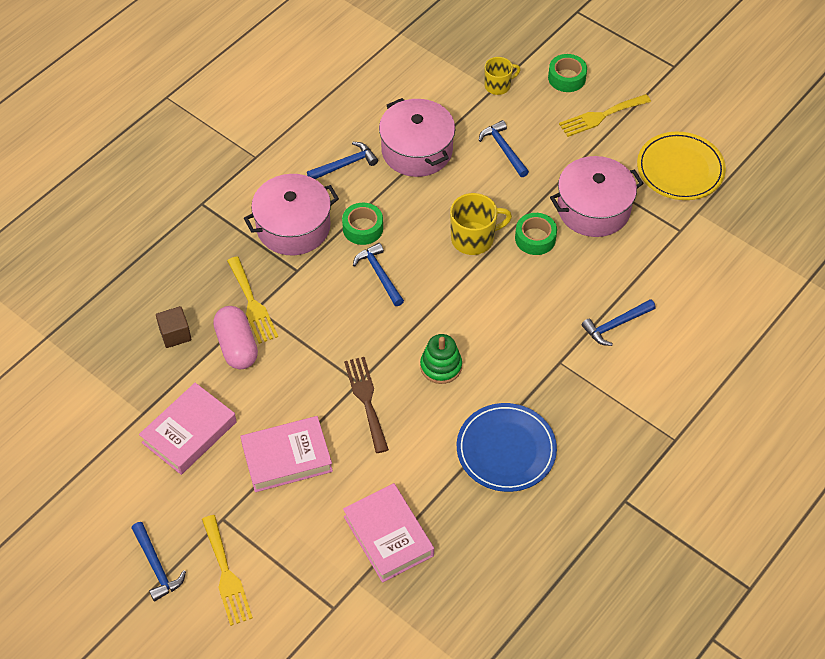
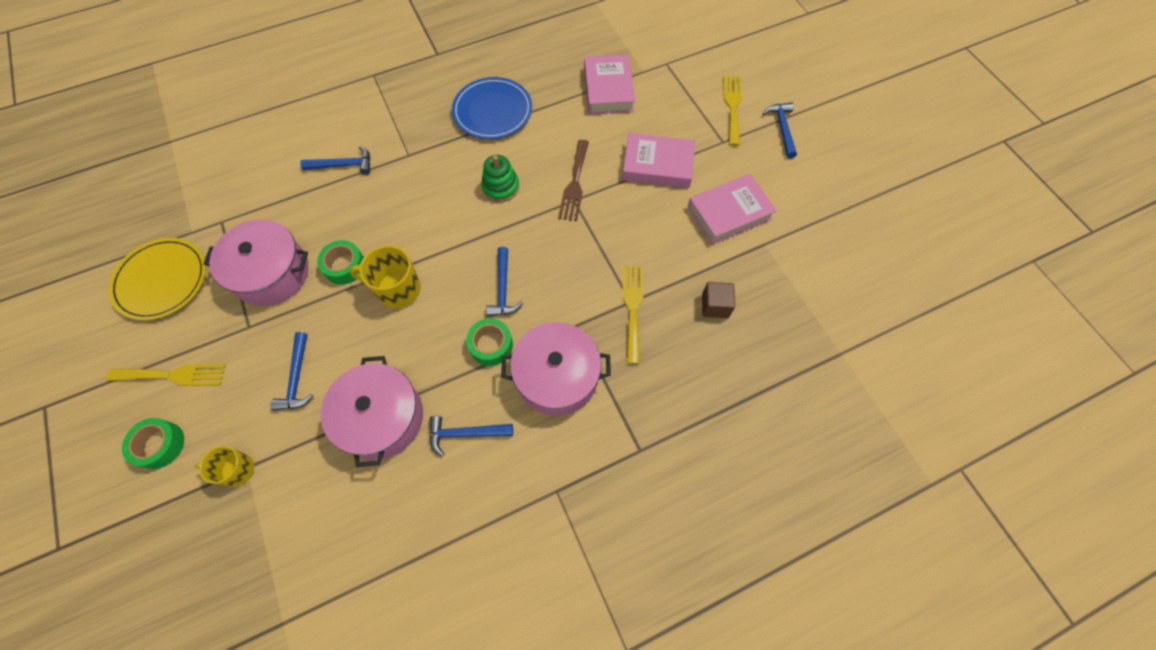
camera: 155 degrees left, 10 degrees up
pink capsule [213,306,258,369] -> none

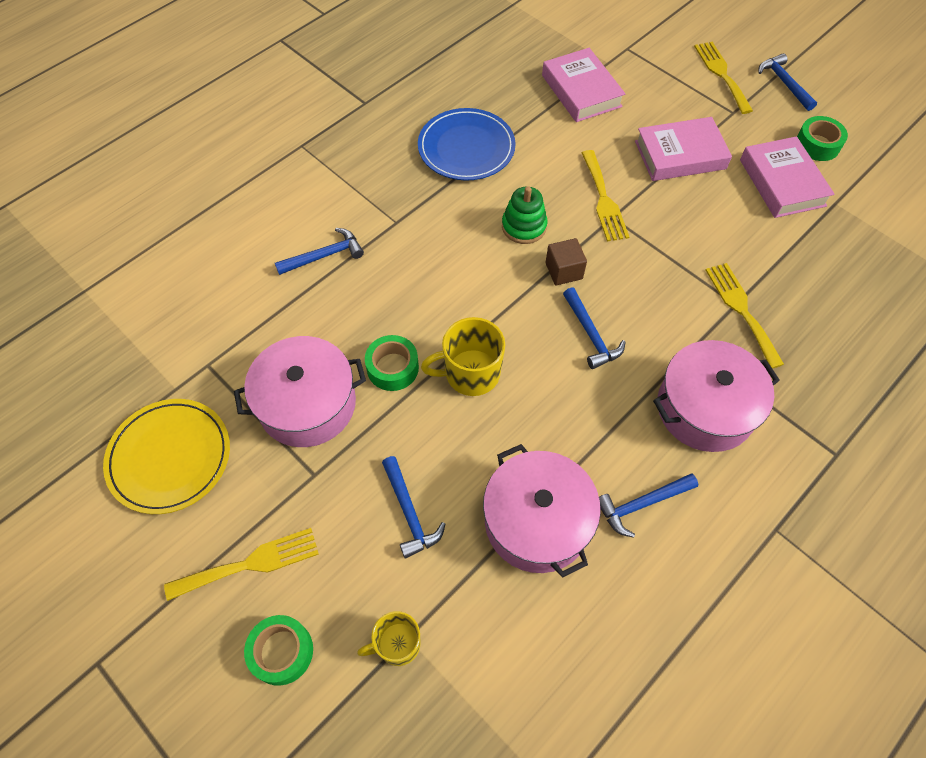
camera: 20 degrees left, 5 degrees down
green tape [466,318,513,366] -> green tape moved to [797,116,848,161]
brown fork [558,140,589,221] -> yellow fork [582,150,629,242]
pink book [687,174,777,245] -> pink book turned 60 degrees counterclockwise [740,136,835,218]
brown cube [702,282,735,318] -> brown cube moved to [546,238,587,285]

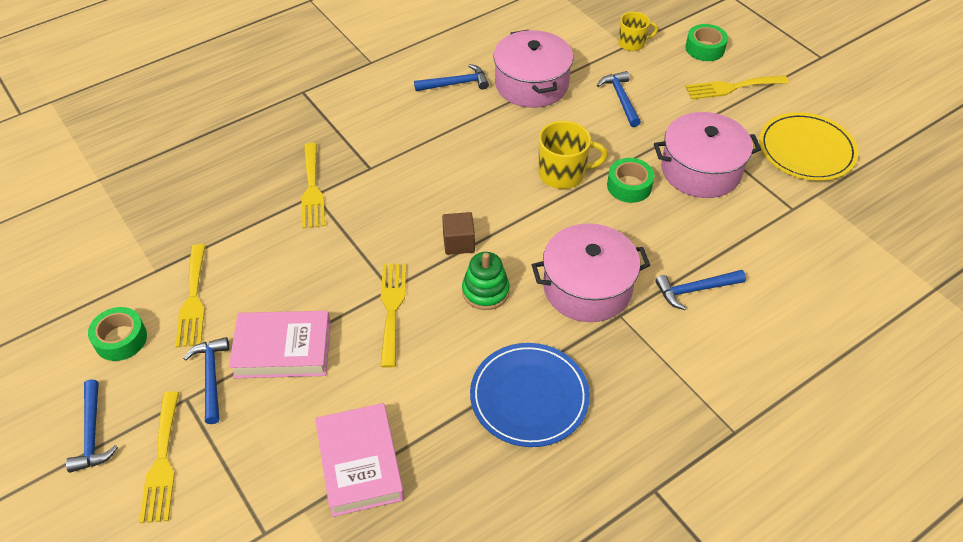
camera: 170 degrees left, 10 degrees down
blue hammer [563,287,626,369] -> blue hammer moved to [183,337,229,424]
pink pot [653,340,780,452] -> pink pot moved to [532,223,650,322]
pink book [740,136,835,218] -> yellow fork [175,244,206,347]

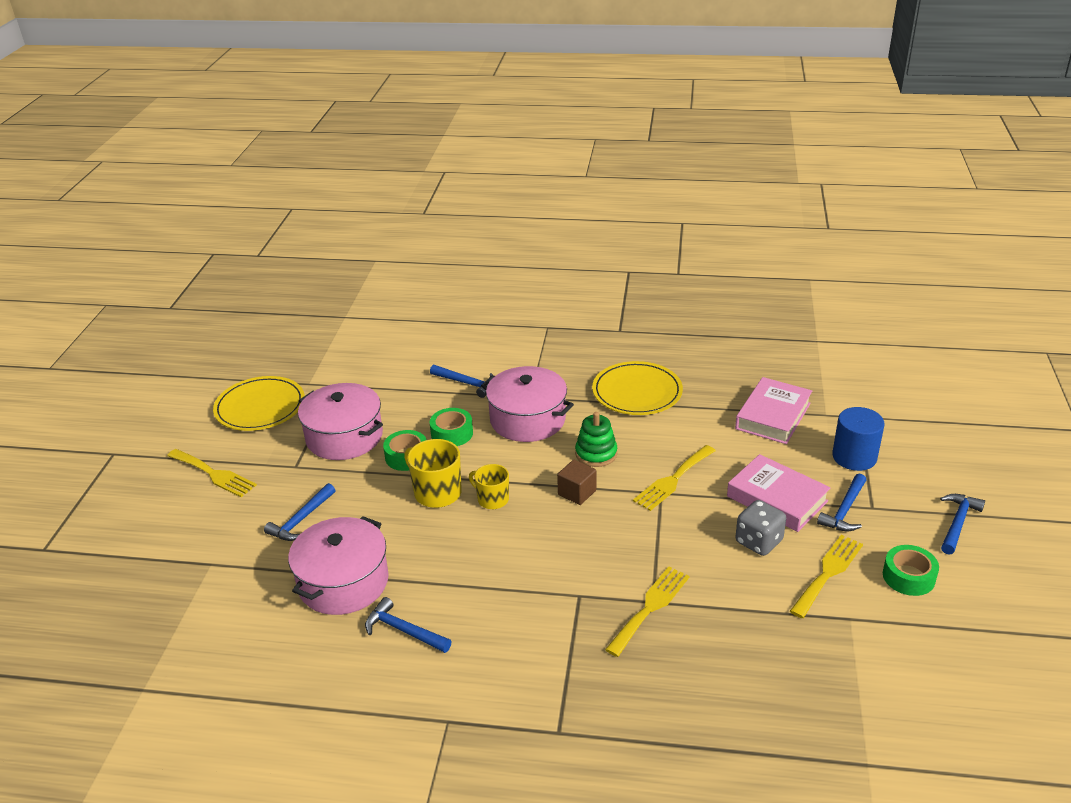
camera: 135 degrees left, 15 degrees down
yellow fork [139,391,179,523] -> none
blue plate [470,343,590,447] -> yellow plate [592,361,683,415]
yellow mug [618,12,658,51] -> yellow mug moved to [469,464,509,509]
green tape [685,24,728,61] -> green tape moved to [430,408,473,446]
none -> grey dice [735,500,786,556]
none -> blue cylinder [832,407,884,471]

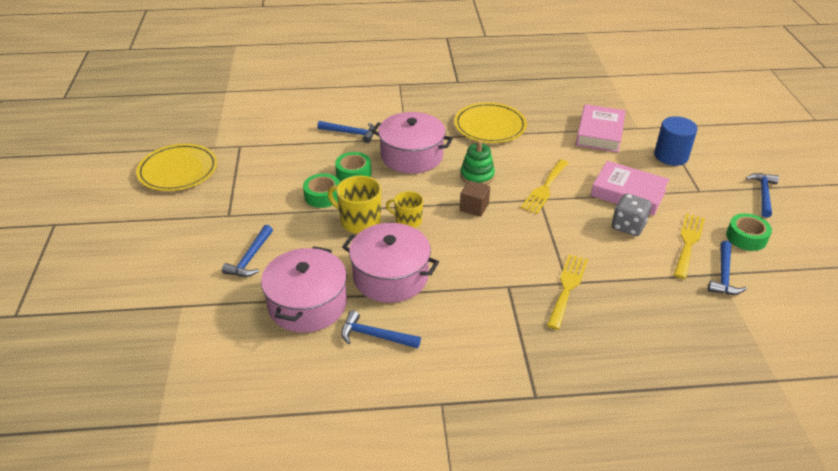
camera: 15 degrees left, 5 degrees up
yellow fork [167,449,257,497] -> none
pink pot [298,383,383,460] -> pink pot moved to [342,223,439,303]
blue hammer [817,473,866,531] -> blue hammer moved to [708,241,747,295]

